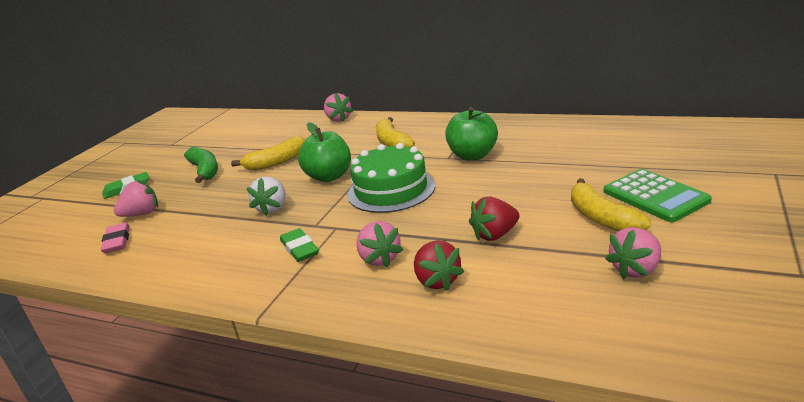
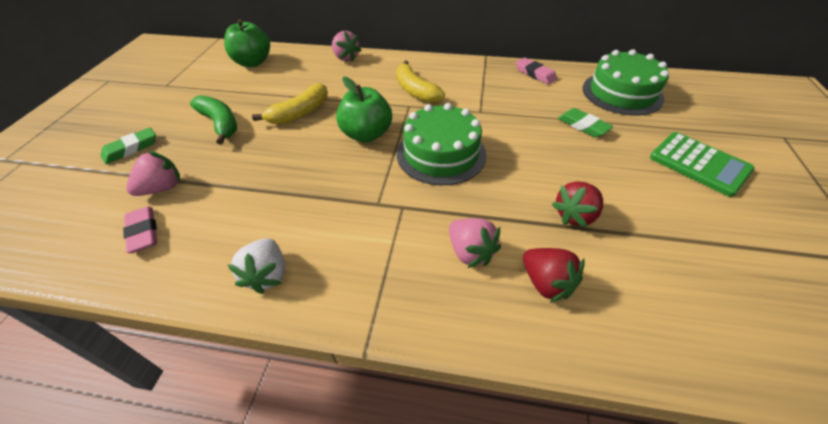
camera: 15 degrees left, 20 degrees up
white strawberry [247,177,285,216] -> white strawberry moved to [228,238,285,294]
green eraser [280,228,319,262] -> green eraser moved to [558,108,613,137]
green apple [445,107,498,161] -> green apple moved to [224,19,270,67]
yellow banana [571,179,651,231] -> none
pink strawberry [605,227,661,279] -> none
none -> pink eraser [516,58,557,85]
none -> green cake [583,49,669,116]

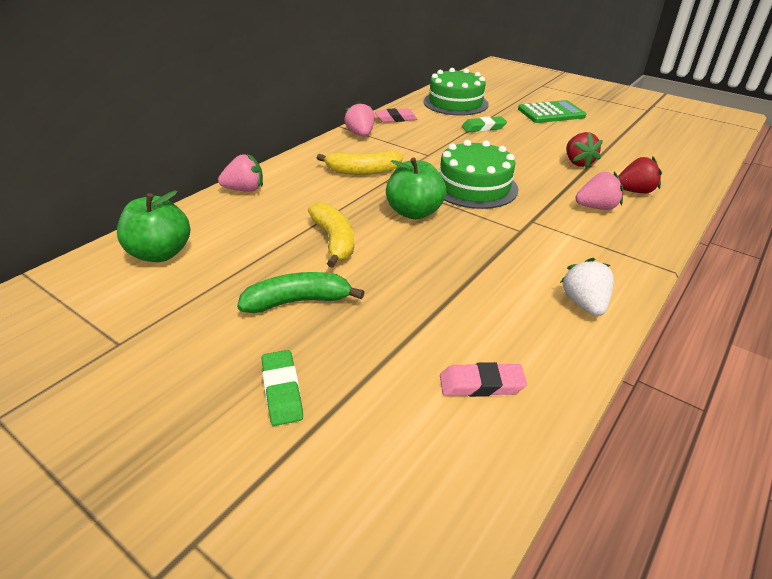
camera: 65 degrees left, 10 degrees down
pink strawberry [126,151,180,196] -> pink strawberry moved to [344,101,375,136]
white strawberry [228,238,285,294] -> white strawberry turned 120 degrees counterclockwise [560,258,614,316]

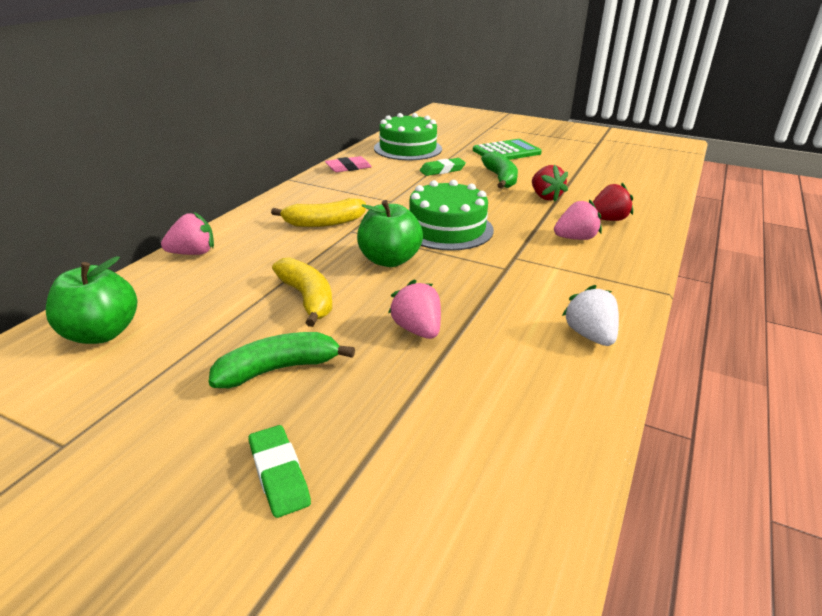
camera: 10 degrees left, 5 degrees down
pink strawberry [344,101,375,136] -> pink strawberry moved to [388,280,441,339]
pink eraser [440,362,527,397] -> none
none -> green banana [481,151,518,188]

